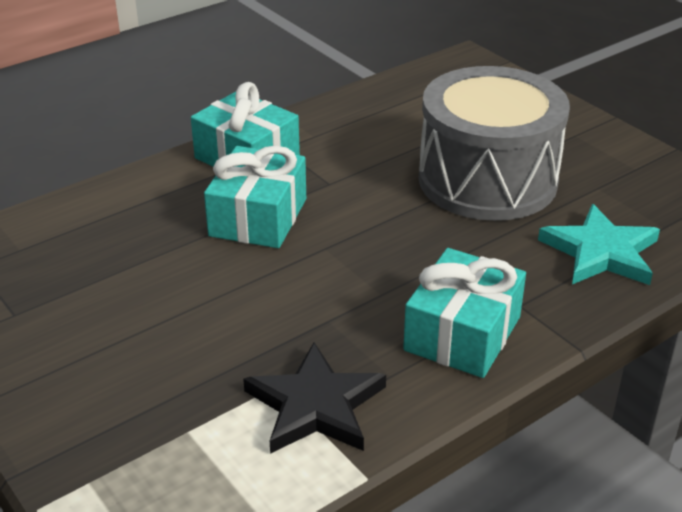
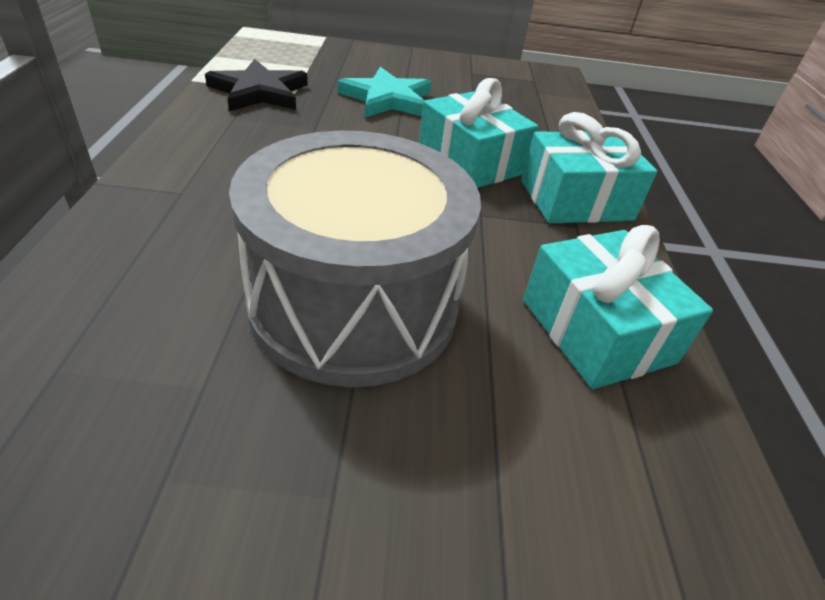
camera: 125 degrees right, 5 degrees up
turquoise gift [403,248,526,378] -> turquoise gift moved to [523,225,713,389]
turquoise star [538,204,660,285] -> turquoise star moved to [337,67,432,117]

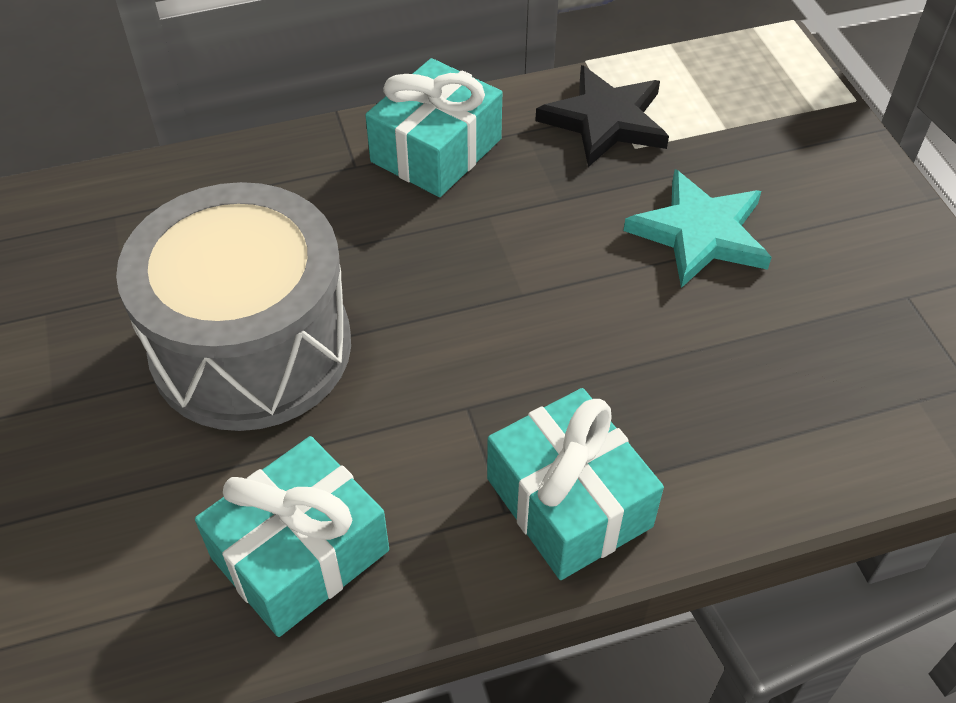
camera: 75 degrees right, 10 degrees up
turquoise gift [419,78,539,188] -> turquoise gift moved to [365,58,502,197]

